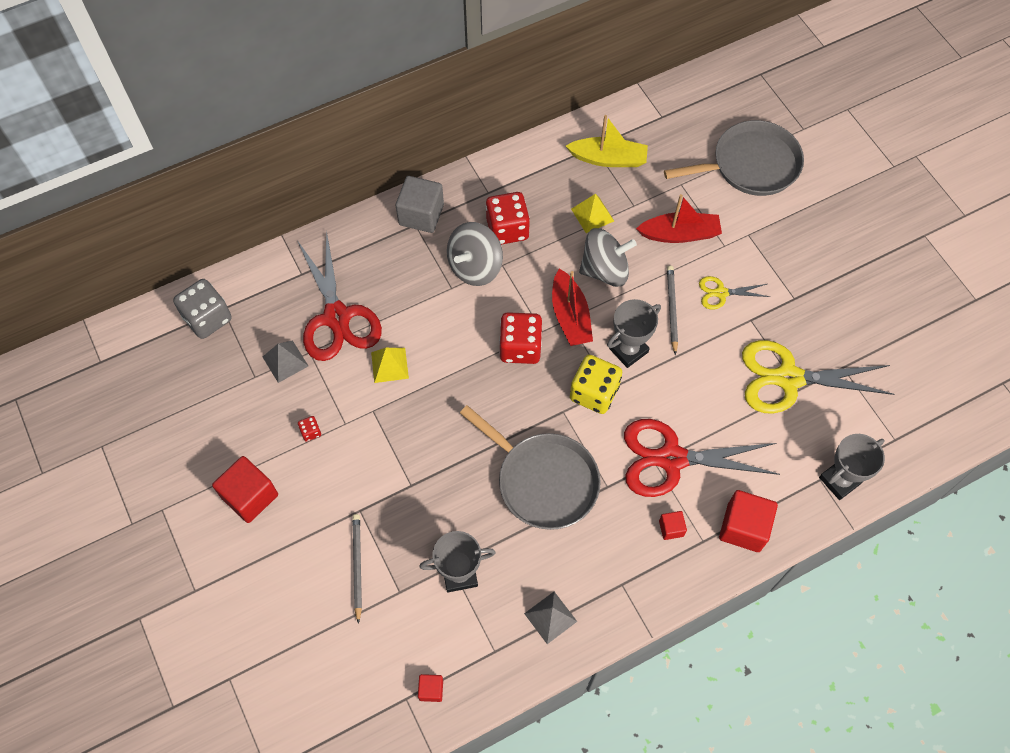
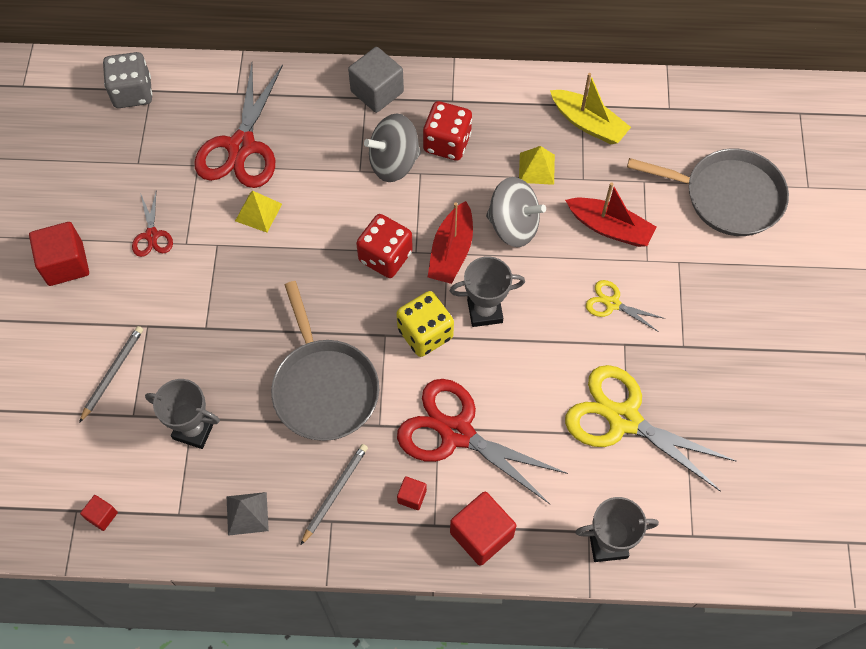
camera: 30 degrees right, 0 degrees up
grey pyramid [263,340,308,383] -> none
red dice [298,416,321,442] -> red scissors [132,192,173,257]
grey pencil [667,266,678,355] -> grey pencil moved to [301,444,368,545]

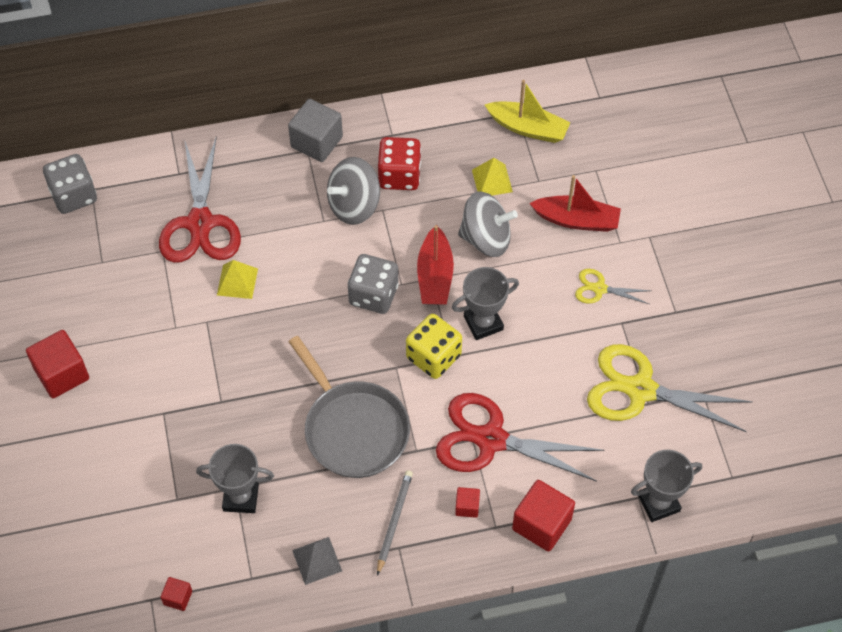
camera: 15 degrees left, 5 degrees down
grey pencil [79,326,143,423] -> none
red scissors [132,192,173,257] -> none
red dice [356,214,413,278] -> grey dice [348,254,399,314]
grey pan [627,149,789,236] -> none

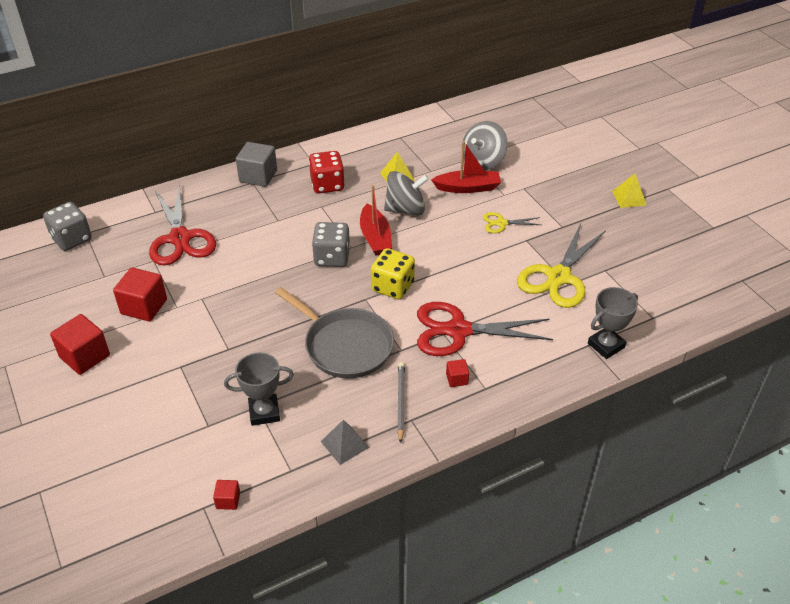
camera: 15 degrees left, 15 degrees down
yellow pyramid [217,260,258,299] -> yellow pyramid moved to [612,174,646,208]
grey spinning top [327,157,380,225] -> grey spinning top moved to [462,121,508,171]
grey trophy [452,267,519,340] -> none
yellow boat [484,80,571,143] -> none
red cube [512,480,575,552] -> red cube moved to [113,267,167,322]
yellow scissors [587,344,753,432] -> yellow scissors turned 60 degrees counterclockwise [517,224,606,308]

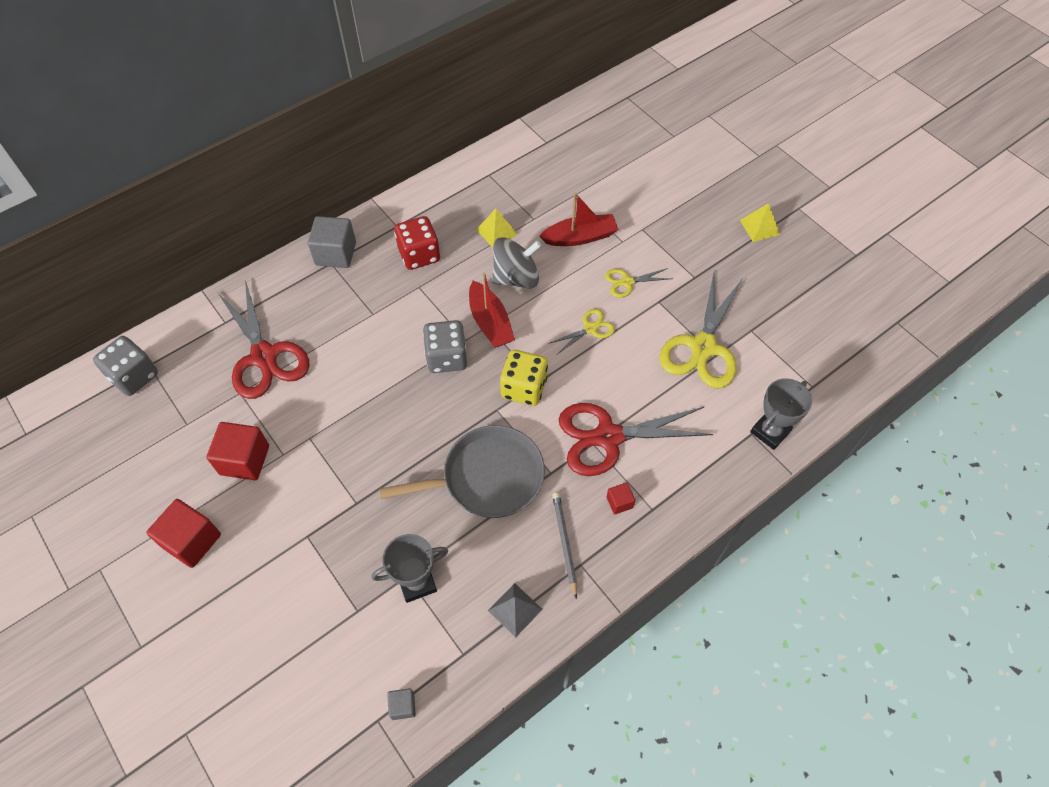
camera: 10 degrees left, 15 degrees up
red cube [213,480,240,510] -> grey cube [387,688,416,720]
grey pan [275,287,394,378] -> grey pan turned 45 degrees counterclockwise [379,425,545,518]
grey spinning top [462,121,508,171] -> none
none -> yellow scissors [548,309,615,355]

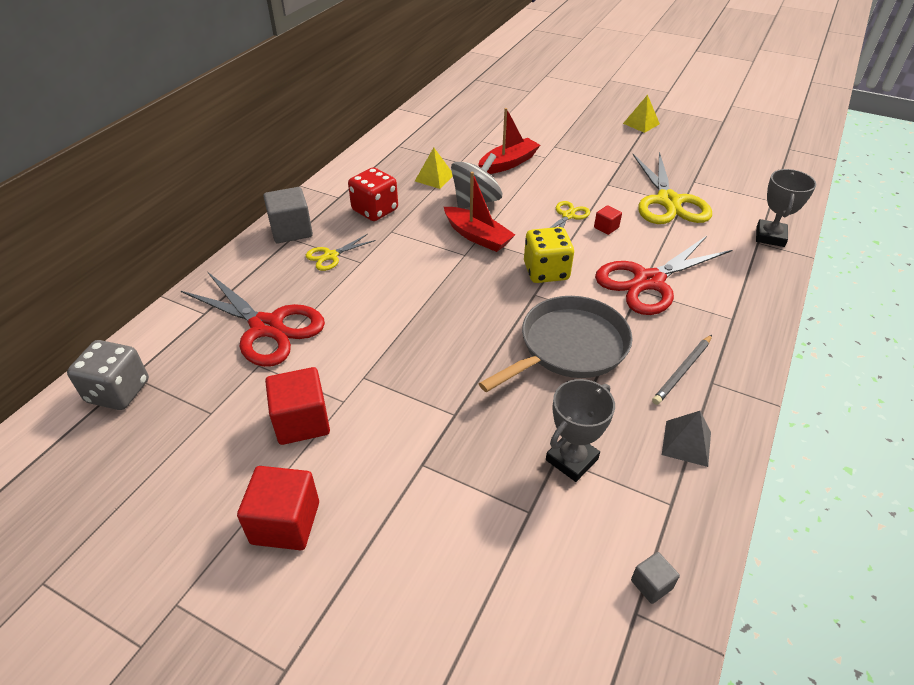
camera: 25 degrees left, 15 degrees down
grey dice [423,320,467,373] -> none
grey pencil [552,492,577,599] -> grey pencil turned 105 degrees counterclockwise [652,335,712,405]
yellow scissors [605,268,671,298] -> yellow scissors moved to [306,234,376,271]
red cube [607,483,635,514] -> red cube moved to [594,205,622,235]

